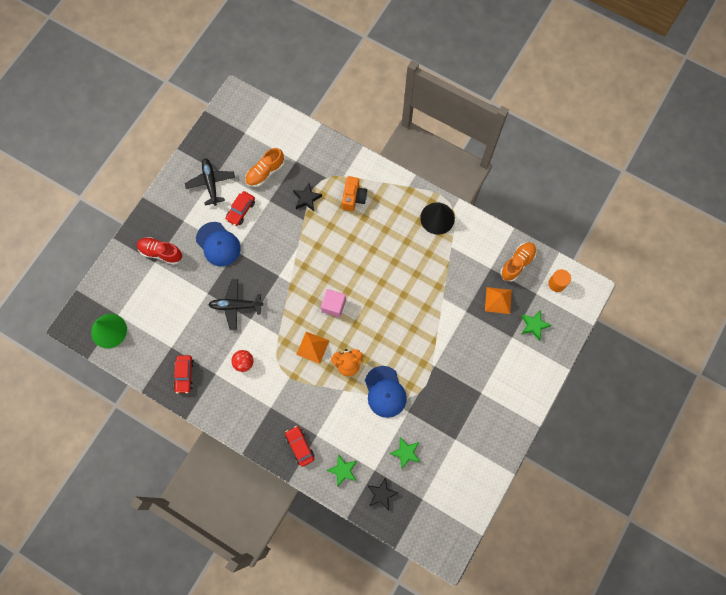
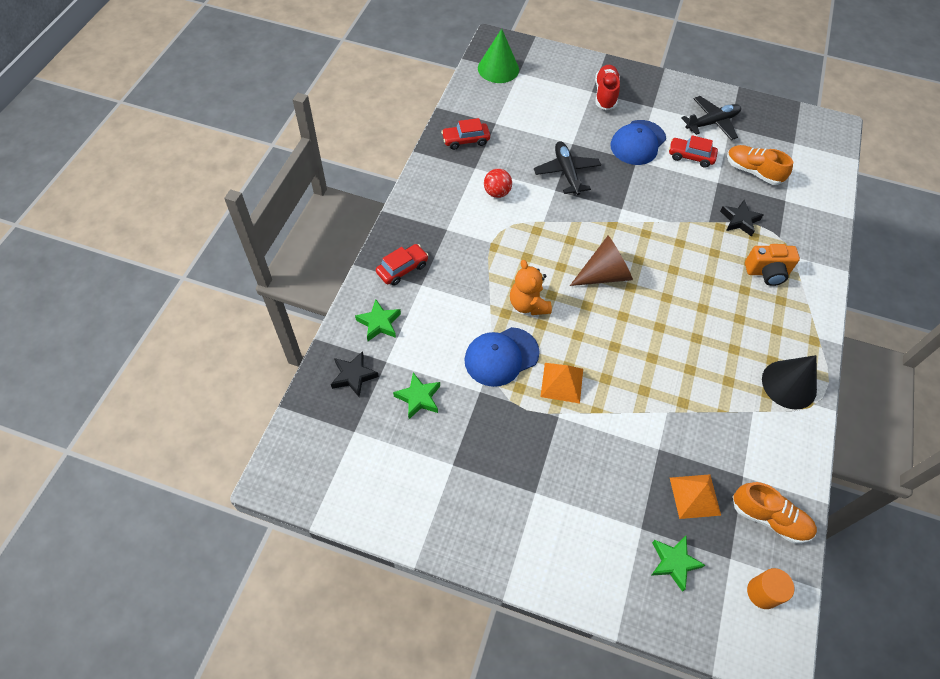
camera: 75 degrees right, 15 degrees down
orange pyramid [296,332,330,364] -> orange pyramid moved to [540,363,583,403]
pink cube [321,289,346,317] -> brown cone [570,236,633,286]

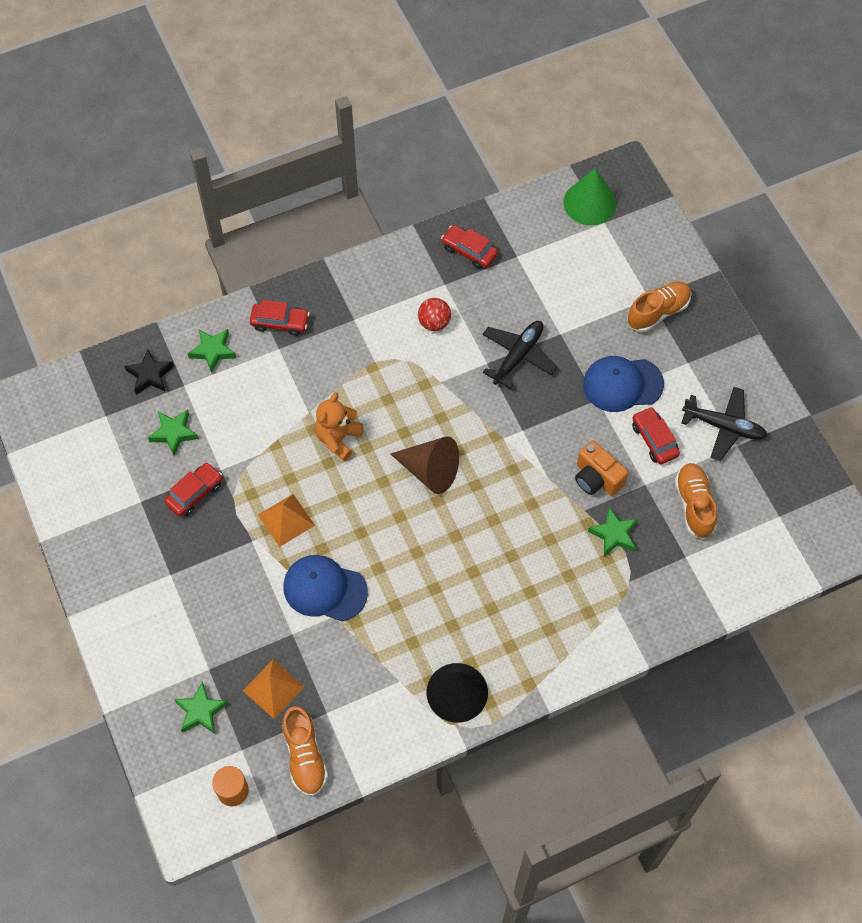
camera: 50 degrees right, 5 degrees up
blue cap [464,327,540,387] -> blue cap moved to [283,555,368,622]
red shoe [595,65,620,110] -> orange shoe [627,282,692,332]
black star [720,200,764,237] -> green star [588,507,638,557]
orange camera [745,244,800,286] -> orange camera moved to [575,441,628,496]
none -> red car [164,462,223,517]

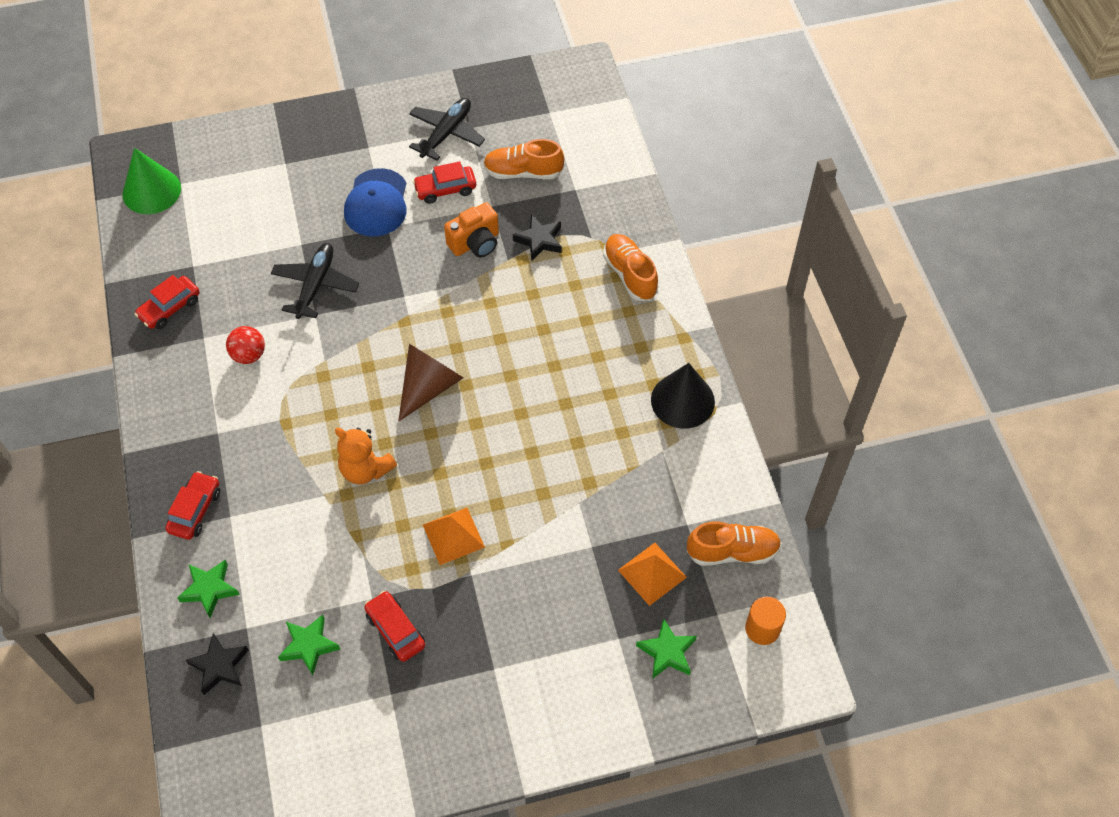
camera: 80 degrees left, 5 degrees down
blue cap [283,555,368,622] -> none
black plane [483,321,557,389] -> black plane turned 60 degrees clockwise [271,243,359,319]
green star [588,507,638,557] -> black star [513,214,562,261]
orange shoe [627,282,692,332] -> orange shoe moved to [603,234,659,301]

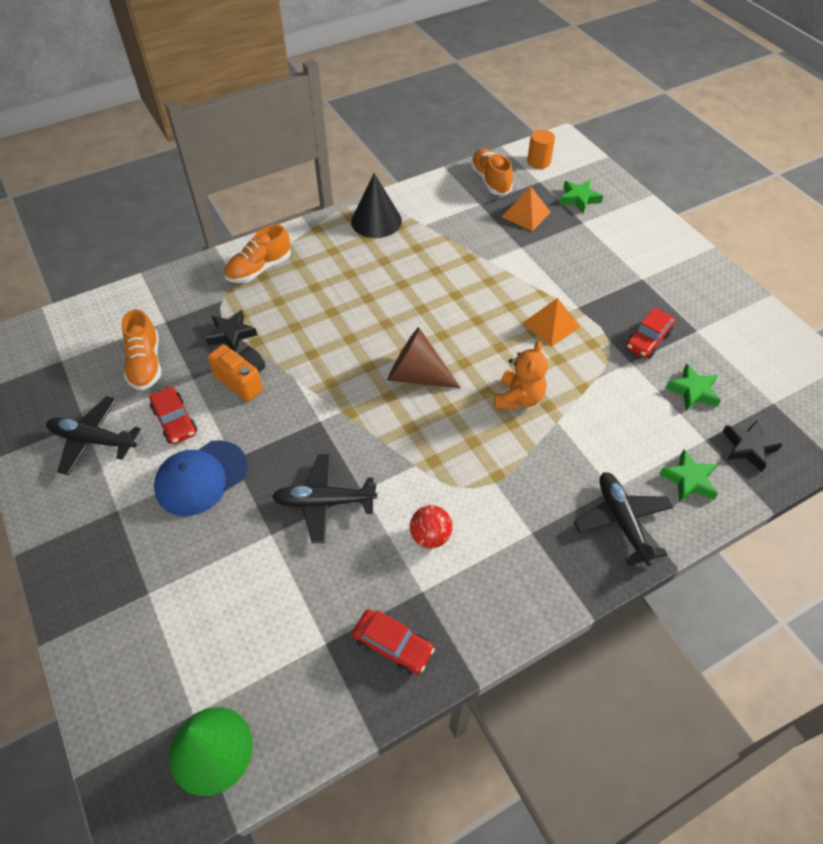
camera: 105 degrees left, 5 degrees down
red car [166,471,220,540] -> black plane [574,472,673,566]
blue cap [344,168,407,237] -> blue cap turned 150 degrees clockwise [154,440,248,516]

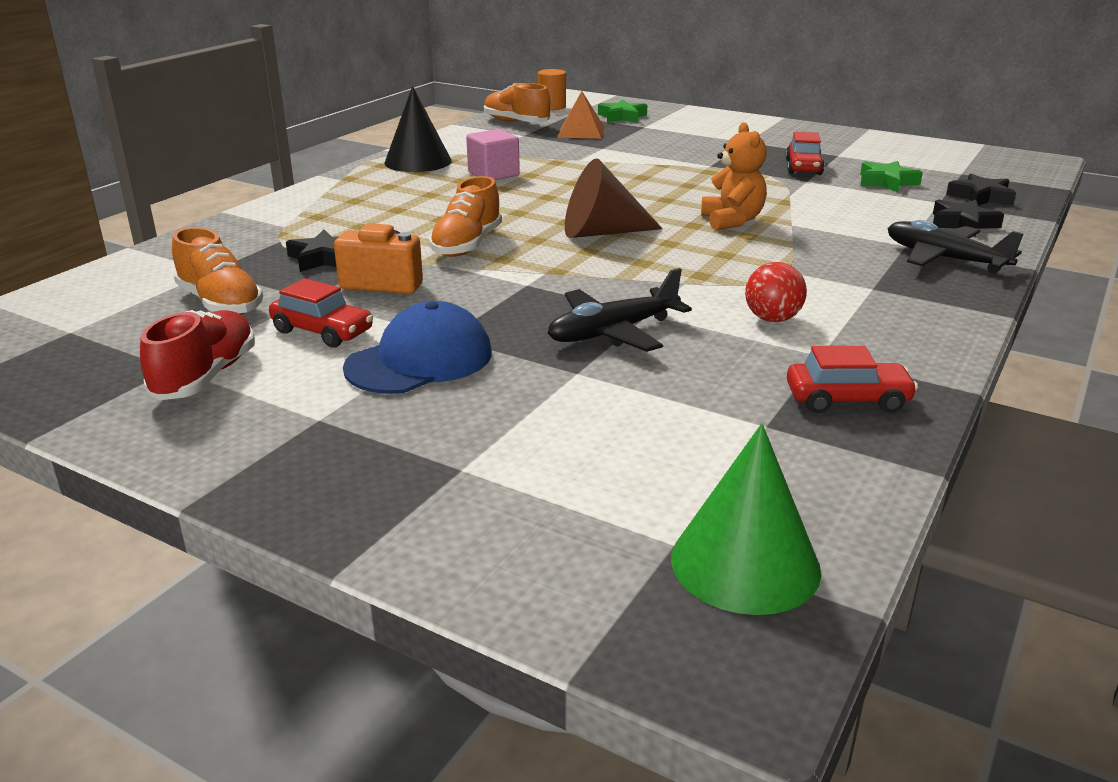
camera: 30 degrees left, 25 degrees down
black plane [46,396,141,475] -> red shoe [140,310,255,400]
blue cap [154,440,248,516] -> blue cap turned 150 degrees counterclockwise [343,301,492,394]
orange shoe [224,224,291,283] -> orange shoe moved to [429,176,502,257]
orange pyramid [523,298,580,347] -> none
green star [659,449,718,502] -> black star [933,200,1004,236]
none -> pink cube [466,129,520,180]

